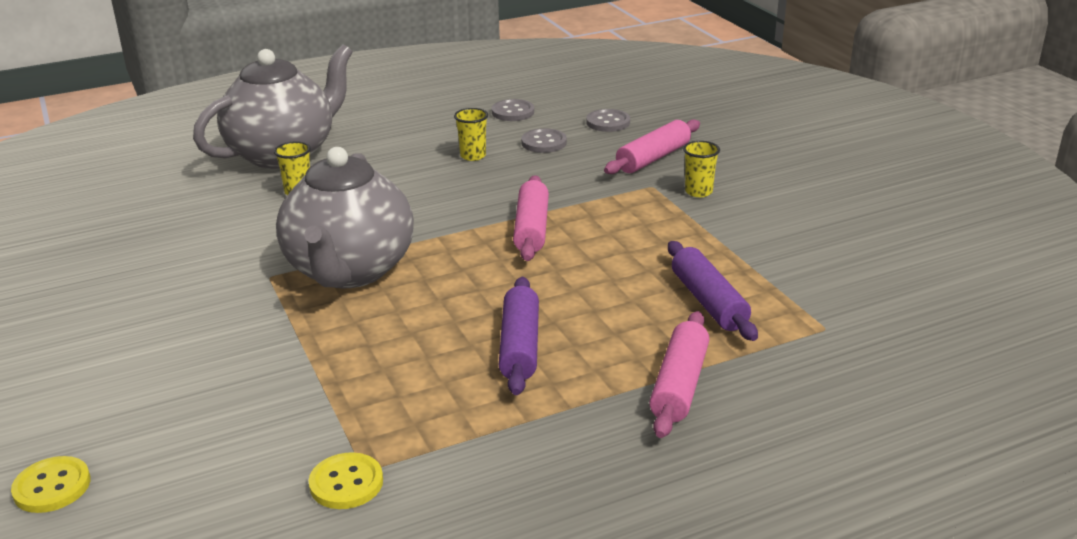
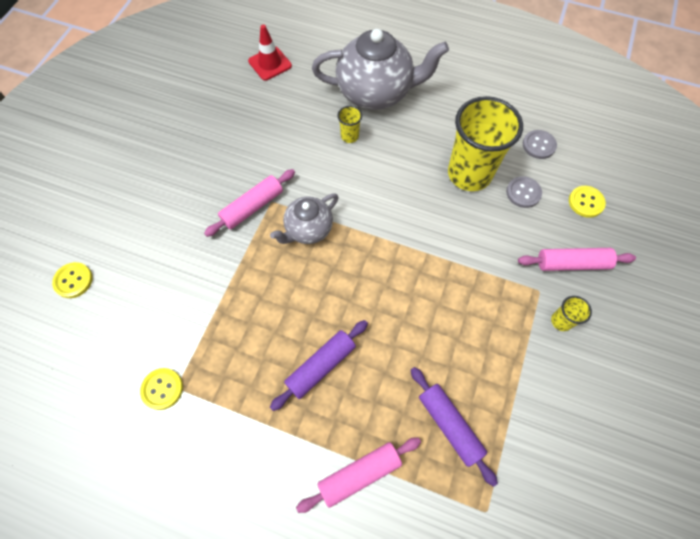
camera: 45 degrees right, 35 degrees up
grey teapot [276,147,414,289] -> grey teapot [270,194,339,244], size x0.56
yellow cup [454,108,488,161] -> yellow cup [448,96,523,191], size x2.39
pink rolling pin [513,175,549,261] -> pink rolling pin moved to [204,169,295,237]
grey button [586,109,630,132] -> yellow button [569,186,606,218]
purple rolling pin [668,241,758,341] -> purple rolling pin turned 60 degrees counterclockwise [411,367,498,487]
none -> red traffic cone [248,25,292,81]

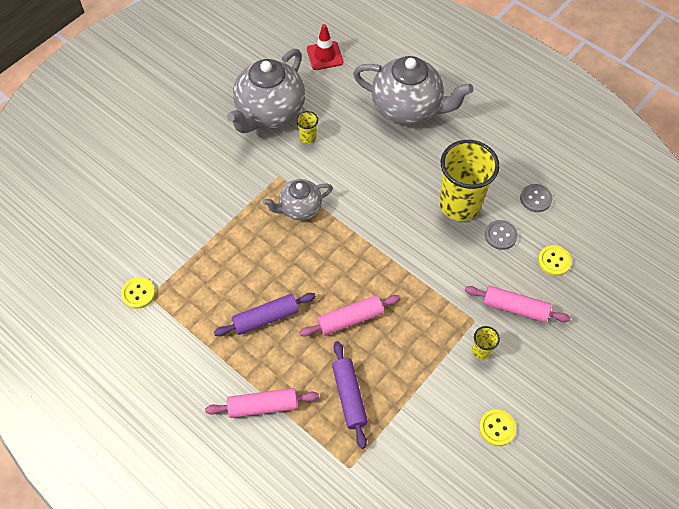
camera: 20 degrees right, 5 degrees down
yellow button [52,262,93,298] -> yellow button moved to [479,409,516,446]
pink rolling pin [204,169,295,237] -> pink rolling pin moved to [299,295,400,337]
yellow cup [338,106,362,143] -> yellow cup moved to [296,111,318,144]
none -> grey teapot [227,49,305,133]

